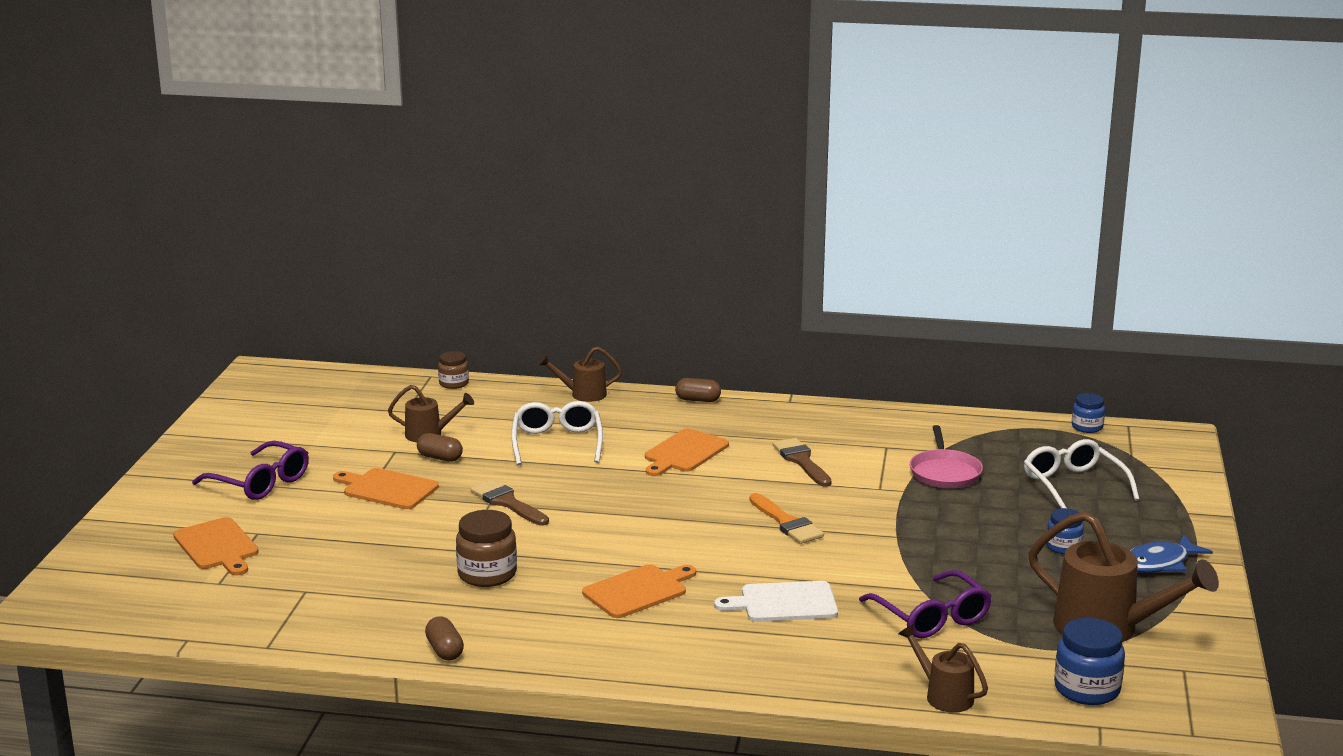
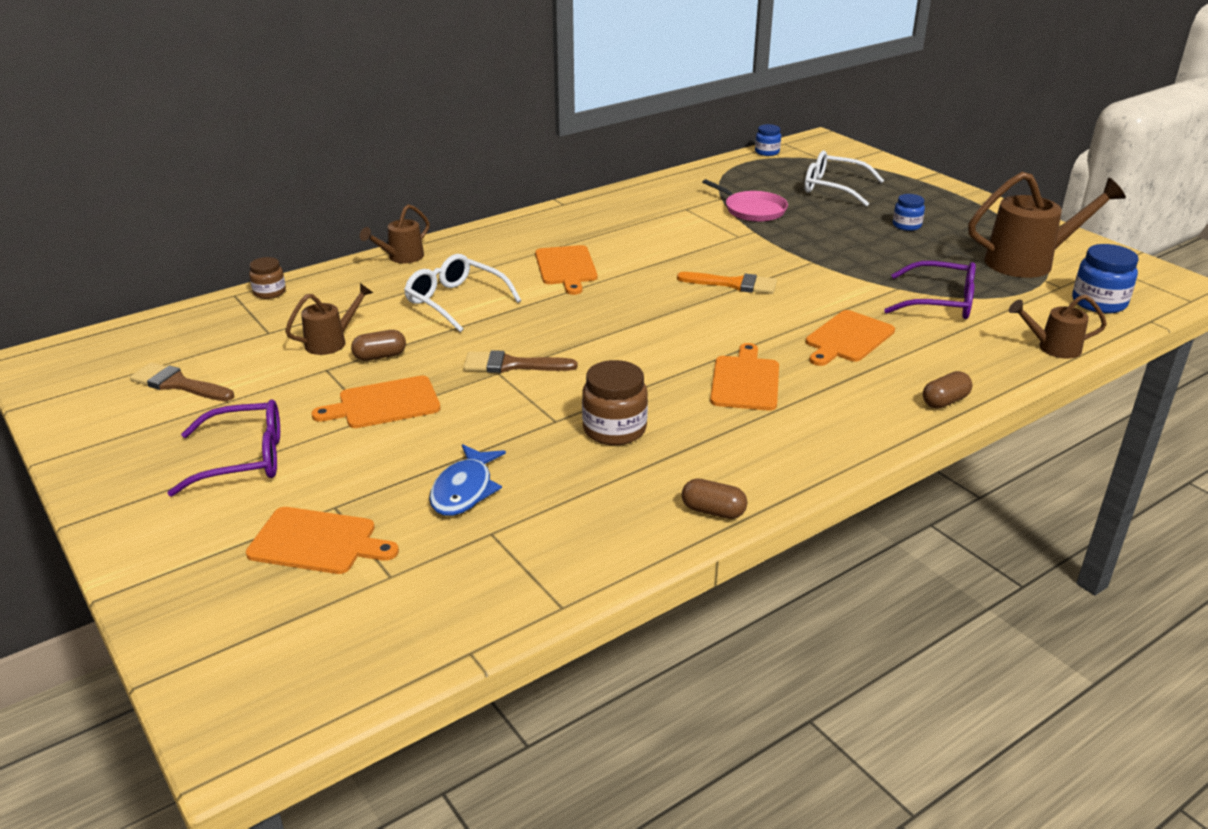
camera: 45 degrees left, 10 degrees up
brown capsule [675,378,721,402] -> brown capsule moved to [923,371,972,408]
white cutting board [714,581,838,622] -> orange cutting board [806,310,895,366]
brown brush [772,438,832,487] -> brown brush moved to [130,363,234,401]
blue fish [1130,535,1213,573] -> blue fish moved to [429,444,506,516]

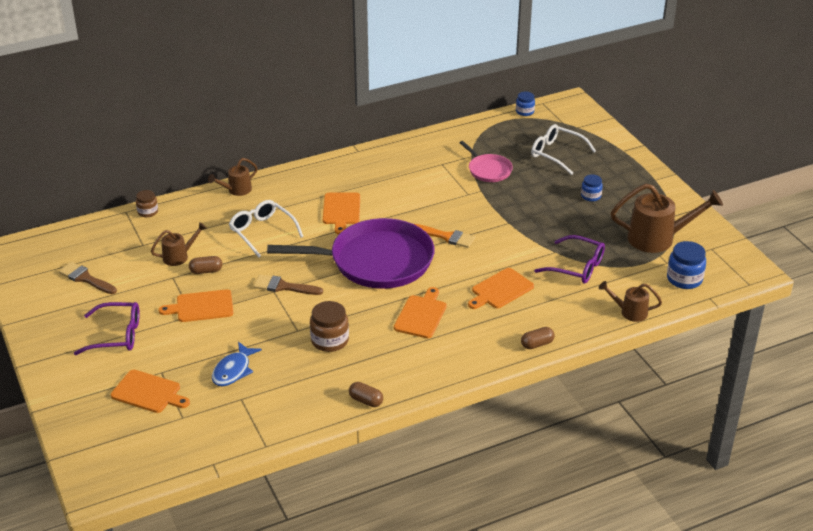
camera: 10 degrees right, 5 degrees up
none -> purple pan [267,218,434,289]

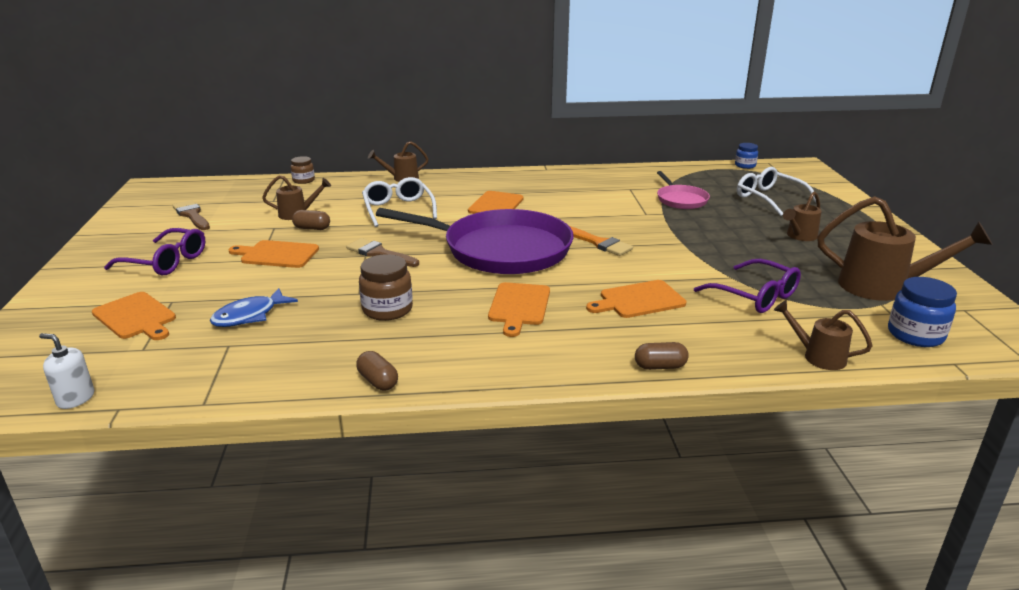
camera: 20 degrees right, 10 degrees down
orange cutting board [394,287,447,338] -> orange cutting board turned 150 degrees clockwise [488,282,550,337]
blue jar [581,174,603,202] -> brown watering can [783,191,822,241]
none -> white soap dispenser [39,333,94,409]

